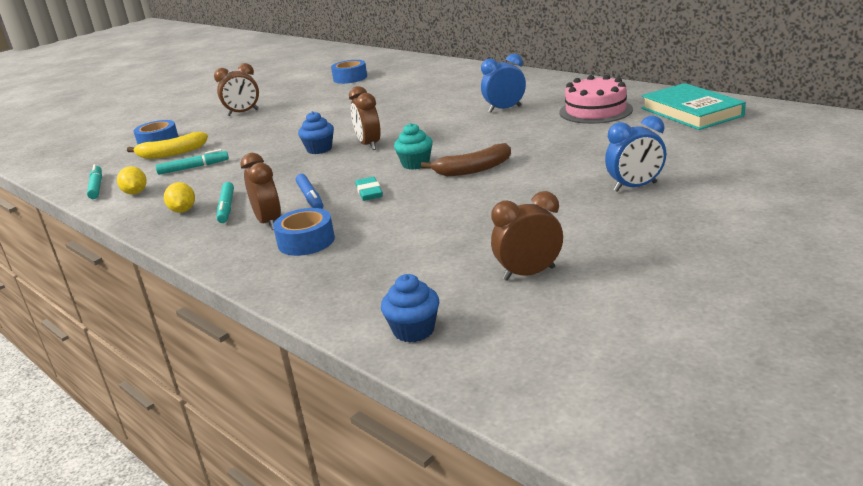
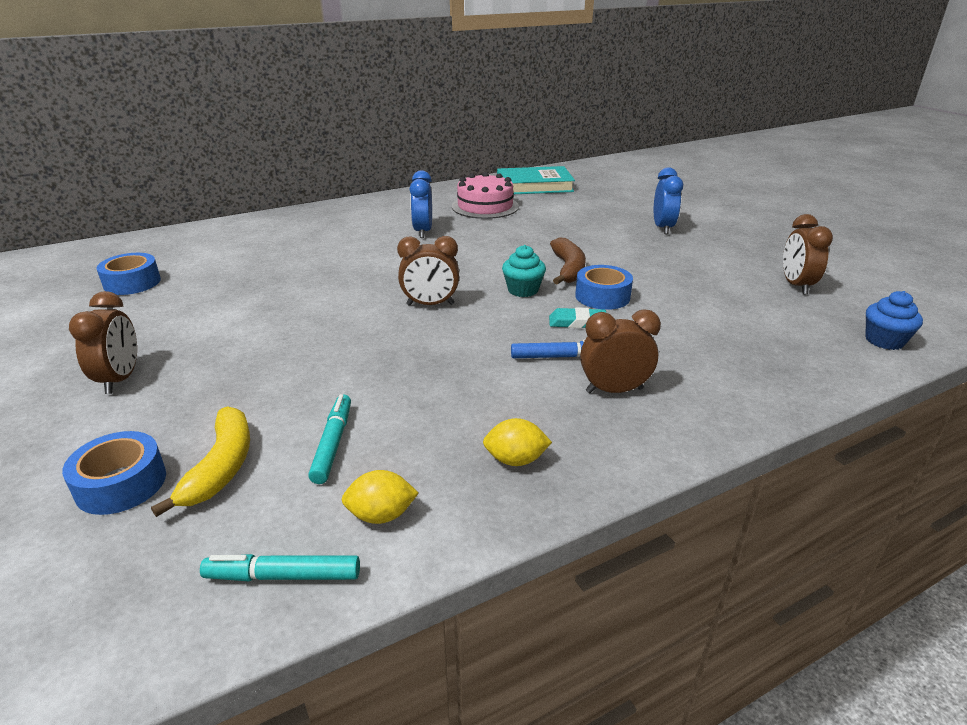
camera: 75 degrees left, 5 degrees up
turquoise marker [217,182,234,223] -> none
blue tape [273,208,335,256] -> blue tape moved to [575,265,633,310]
blue cupcake [298,111,334,154] -> none

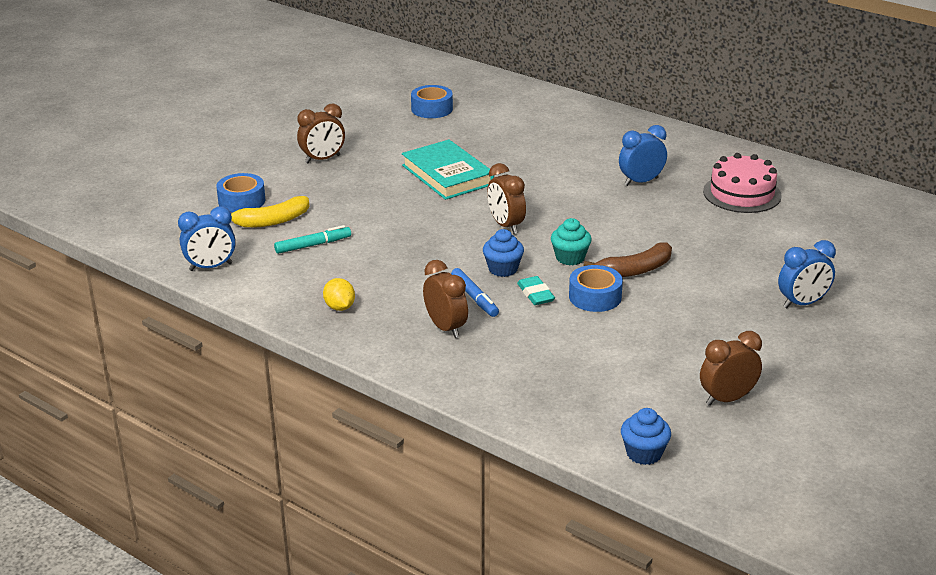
camera: 65 degrees right, 0 degrees up
turquoise marker [200,554,360,581] -> blue clock [178,206,236,271]
yellow lemon [342,470,419,524] -> none
turquoise book [497,166,575,194] -> turquoise book moved to [402,140,494,200]
none -> blue cupcake [483,229,524,277]

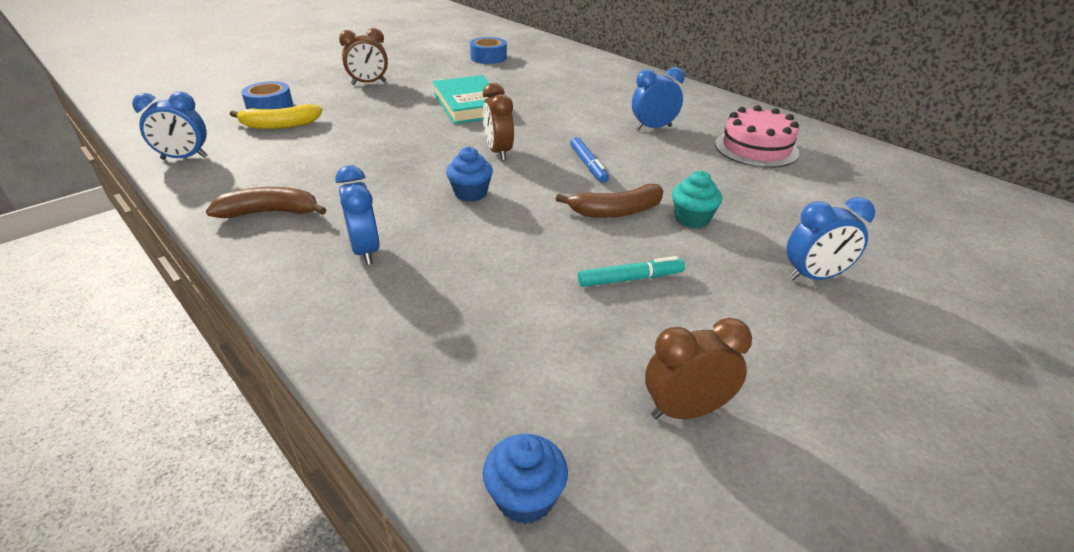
camera: 10 degrees right, 5 degrees up
turquoise marker [274,225,351,254] -> turquoise marker moved to [578,256,685,287]
yellow lemon [323,278,355,311] -> brown banana [206,187,327,218]
brown clock [423,260,468,338] -> blue clock [335,165,380,265]
blue marker [451,268,499,317] -> blue marker moved to [570,137,609,183]
turquoise eraser [517,276,555,305] -> none
turquoise cupcake [551,218,592,266] -> turquoise cupcake moved to [672,171,722,228]
blue tape [569,265,623,312] -> none

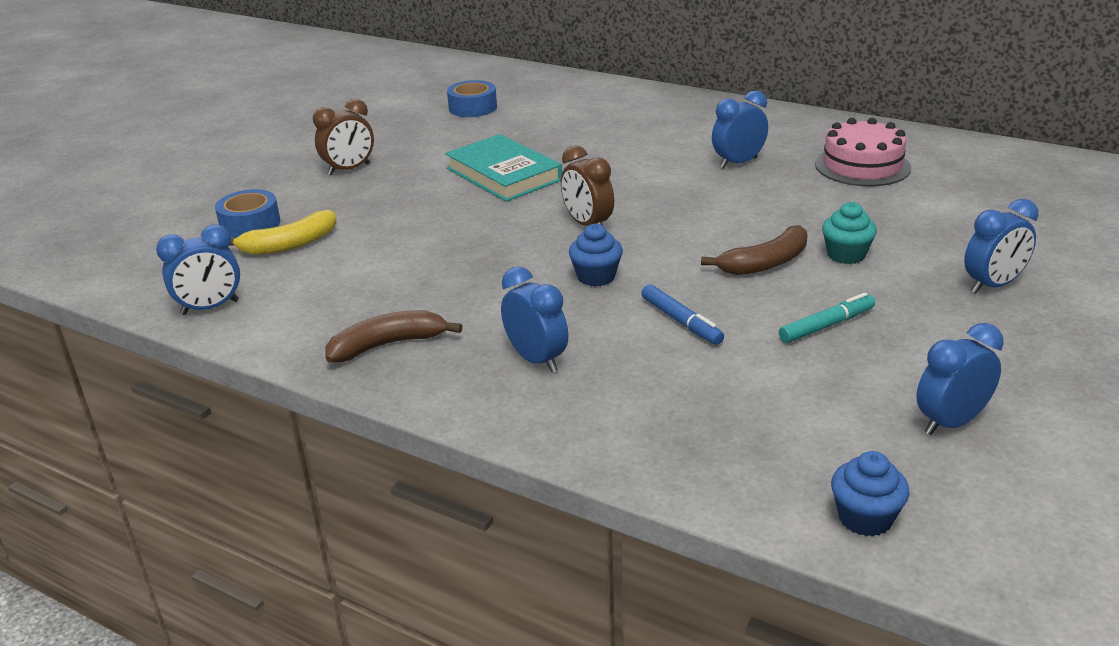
camera: 15 degrees left, 5 degrees down
blue marker [570,137,609,183] -> blue marker moved to [641,284,724,345]
brown clock [645,318,752,419] -> blue clock [916,323,1004,435]

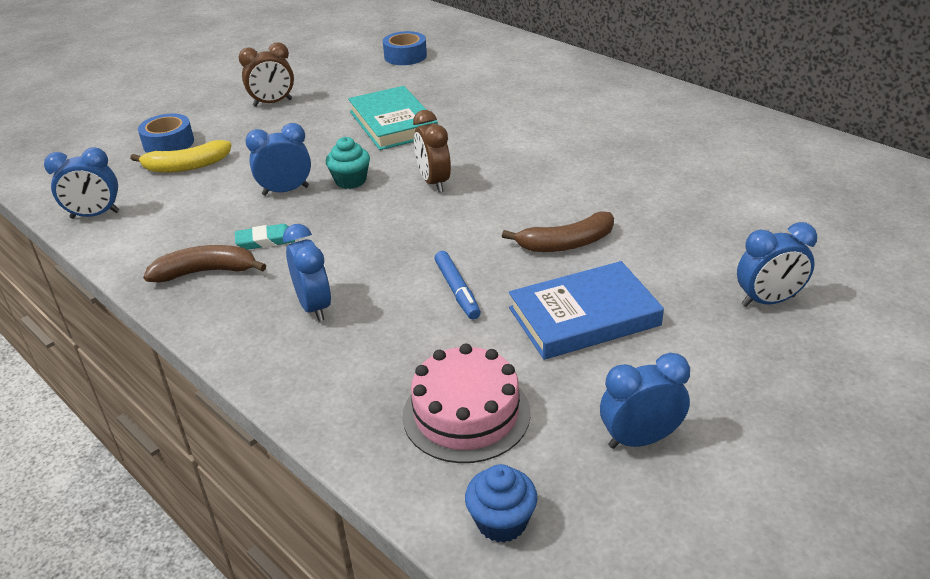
camera: 15 degrees right, 5 degrees up
blue cupcake [569,224,623,287] -> none
blue clock [712,90,768,169] -> blue clock moved to [245,123,311,196]
turquoise marker [779,292,875,343] -> blue book [509,261,664,360]
pink cake [815,118,911,187] -> pink cake moved to [403,344,531,463]
turquoise cupcake [822,202,877,264] -> turquoise cupcake moved to [326,137,370,189]
none -> turquoise eraser [235,224,295,250]

